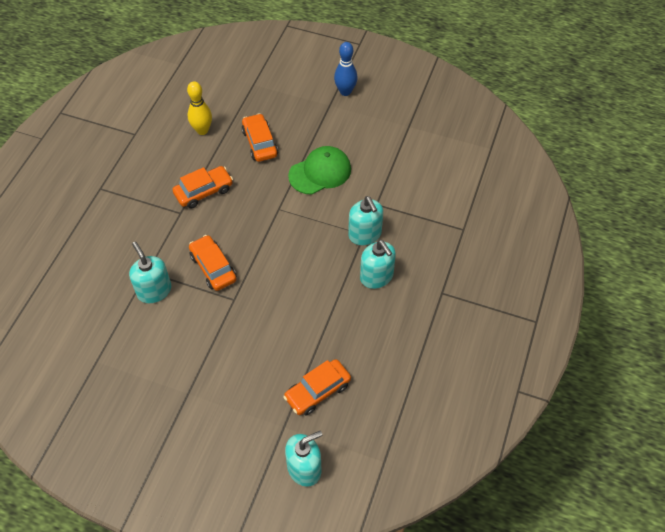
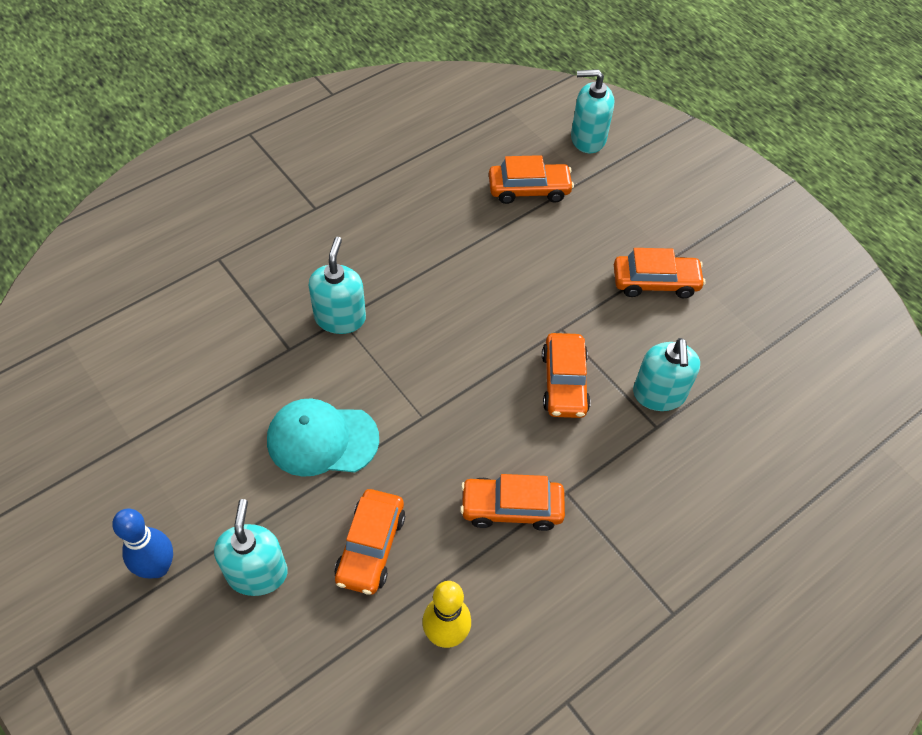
camera: 150 degrees left, 0 degrees up
green cap [288,146,351,195] -> turquoise cap [267,398,379,477]
turquoise soap dispenser [360,240,396,289] -> turquoise soap dispenser moved to [214,499,288,596]
none -> orange car [614,248,705,298]

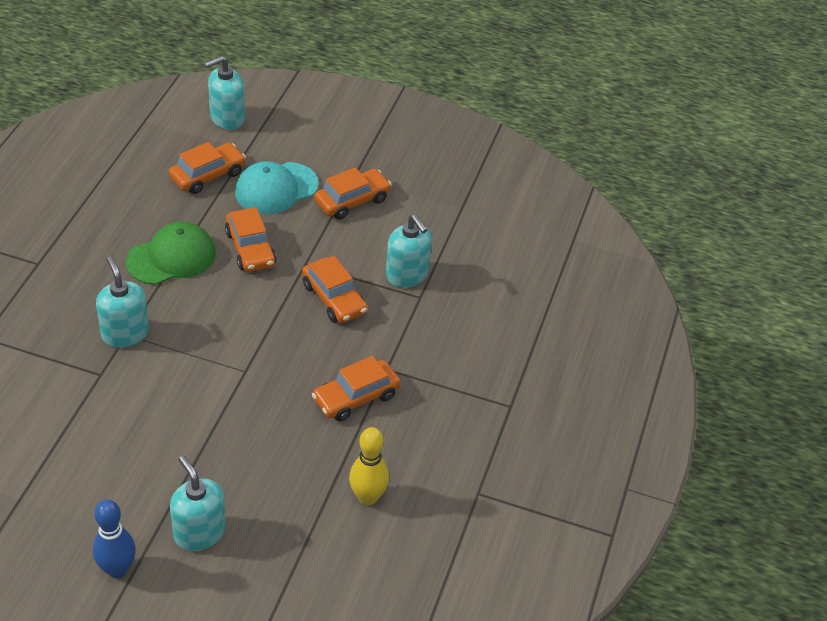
camera: 35 degrees left, 10 degrees down
turquoise cap [267,398,379,477] -> turquoise cap moved to [235,161,319,214]
orange car [334,489,405,595] -> orange car moved to [225,207,276,272]
none -> green cap [126,222,216,285]

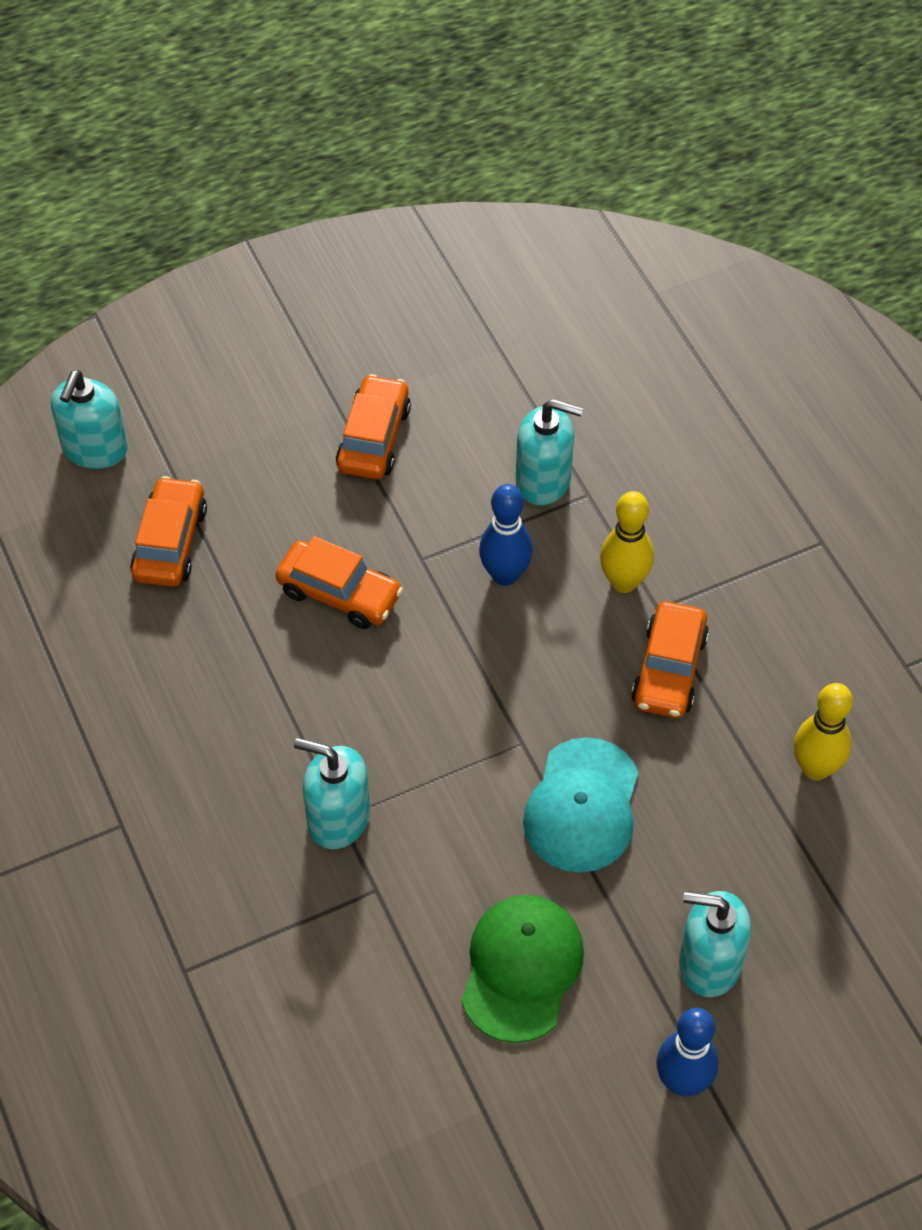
camera: 40 degrees left, 10 degrees up
green cap [126,222,216,285] -> green cap moved to [461,895,584,1043]
turquoise cap [235,161,319,214] -> turquoise cap moved to [523,737,638,873]
orange car [302,256,367,323] -> blue bowling pin [479,484,533,586]
none -> yellow bowling pin [600,491,654,593]

